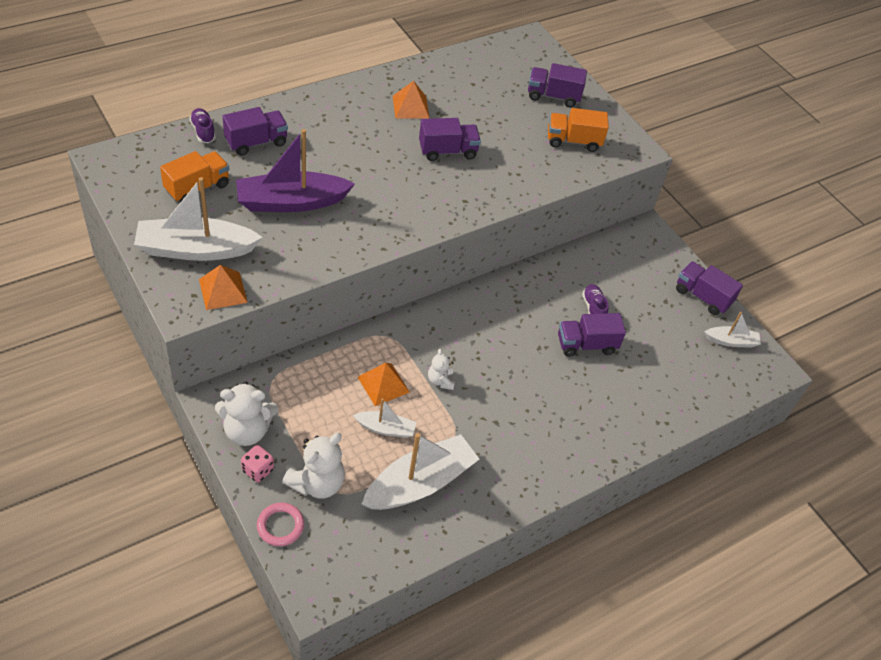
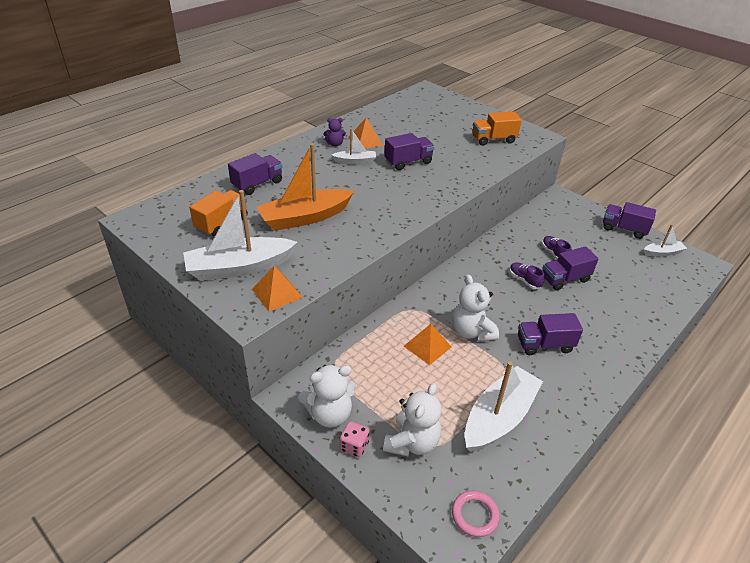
camera: 10 degrees left, 10 degrees down
purple shoe [189,108,216,143] -> purple shoe moved to [510,262,545,289]
purple boat [236,129,355,212] -> orange boat [256,143,354,231]
pink ring [257,503,304,546] -> pink ring moved to [452,491,500,537]
white boat [353,398,416,438] -> white boat moved to [331,129,376,164]
white teddy bear [428,349,455,390] -> white teddy bear [452,275,499,342], size x1.83
purple truck [528,63,587,107] -> purple truck moved to [518,313,583,355]
none -> purple teddy bear [323,118,346,147]

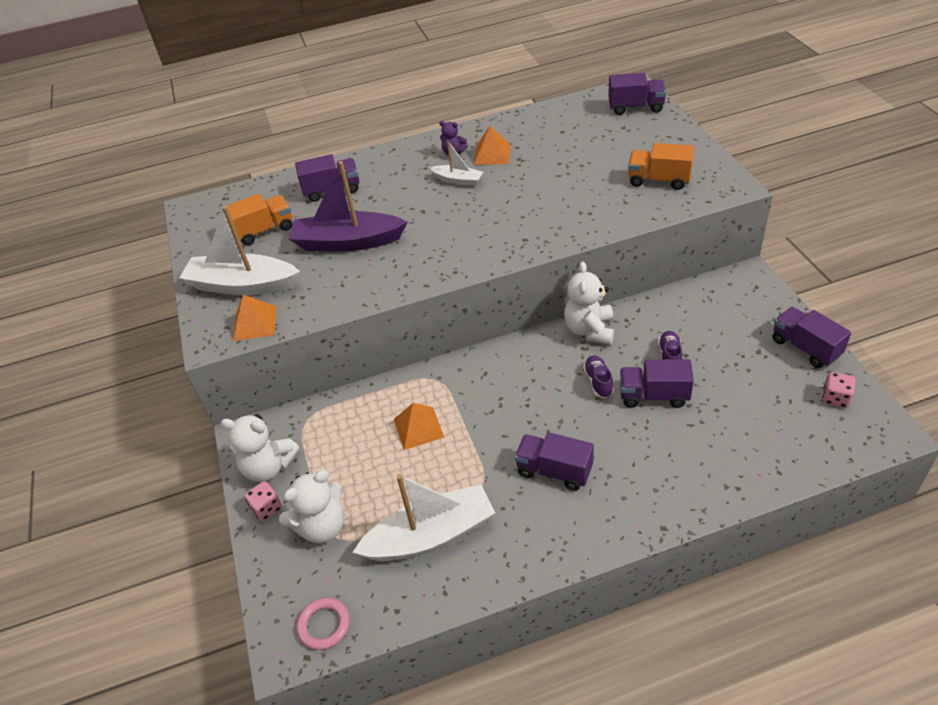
camera: 35 degrees right, 5 degrees up
orange boat [256,143,354,231] -> purple boat [289,161,407,251]
purple truck [384,133,434,170] -> purple truck moved to [608,73,666,115]
white teddy bear [452,275,499,342] -> white teddy bear moved to [564,262,614,345]
white boat [644,224,687,257] -> pink dice [822,372,856,408]

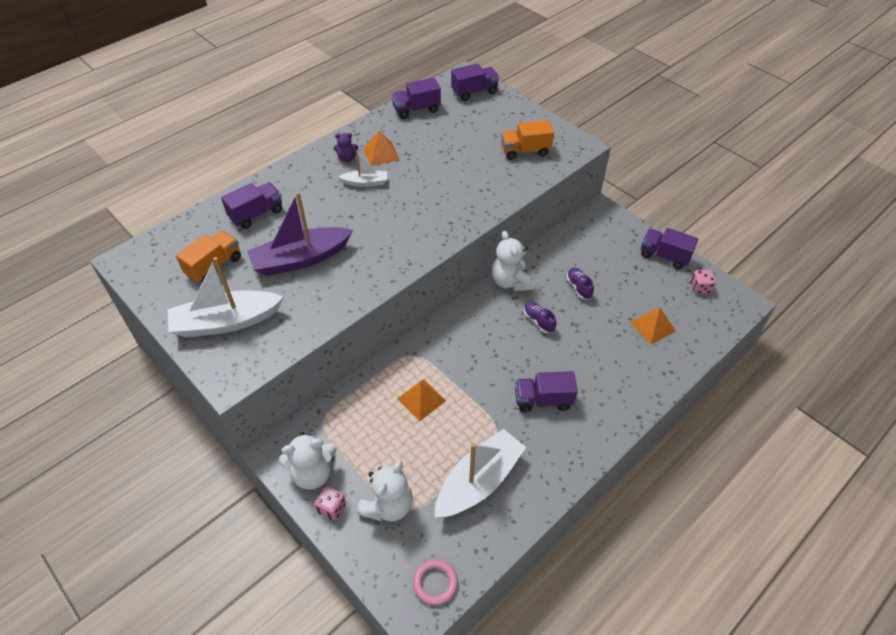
camera: 30 degrees left, 5 degrees up
orange pyramid [233,294,277,341] -> orange pyramid moved to [630,307,676,344]
purple truck [620,359,694,408] -> purple truck moved to [391,78,441,119]

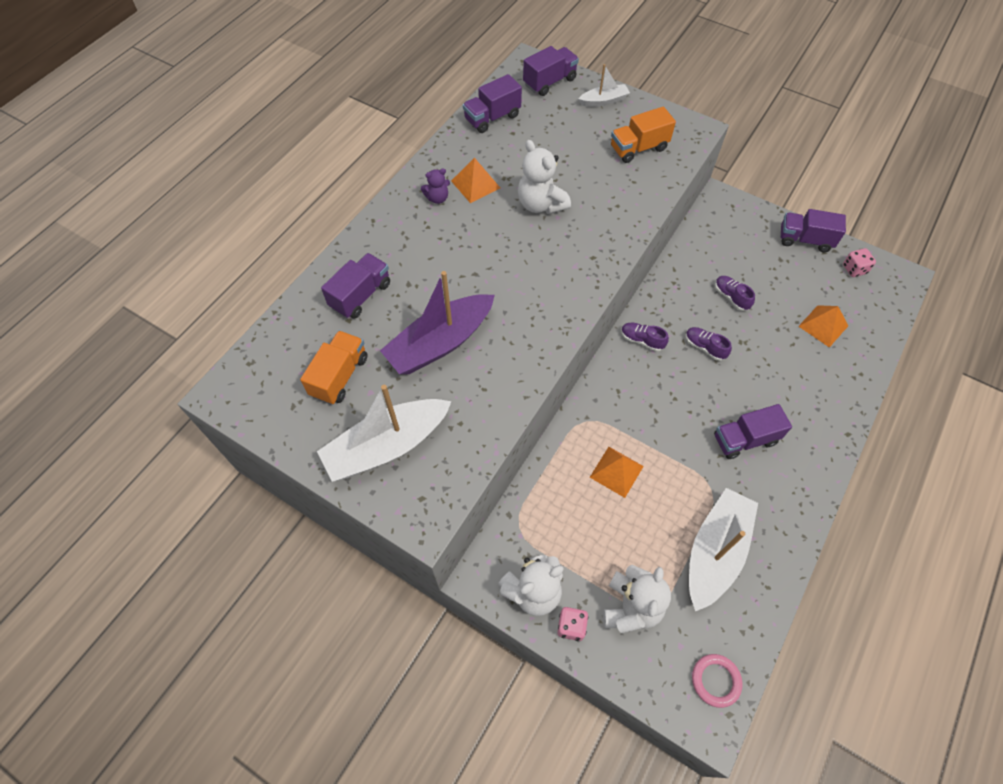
camera: 15 degrees left, 10 degrees up
white boat [339,151,387,187] -> white boat moved to [578,64,630,107]
white teddy bear [492,231,534,291] -> white teddy bear moved to [518,140,571,214]
none -> purple shoe [621,323,669,352]

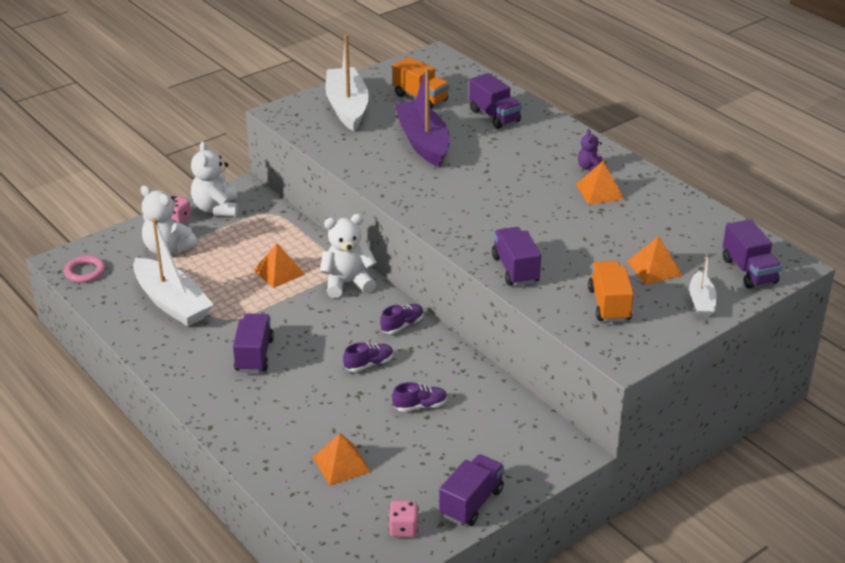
camera: 110 degrees right, 25 degrees down
purple truck [463,74,522,133] -> purple truck moved to [492,227,541,286]
white teddy bear [518,140,571,214] -> white teddy bear moved to [320,214,377,298]
none -> orange pyramid [627,236,683,284]

